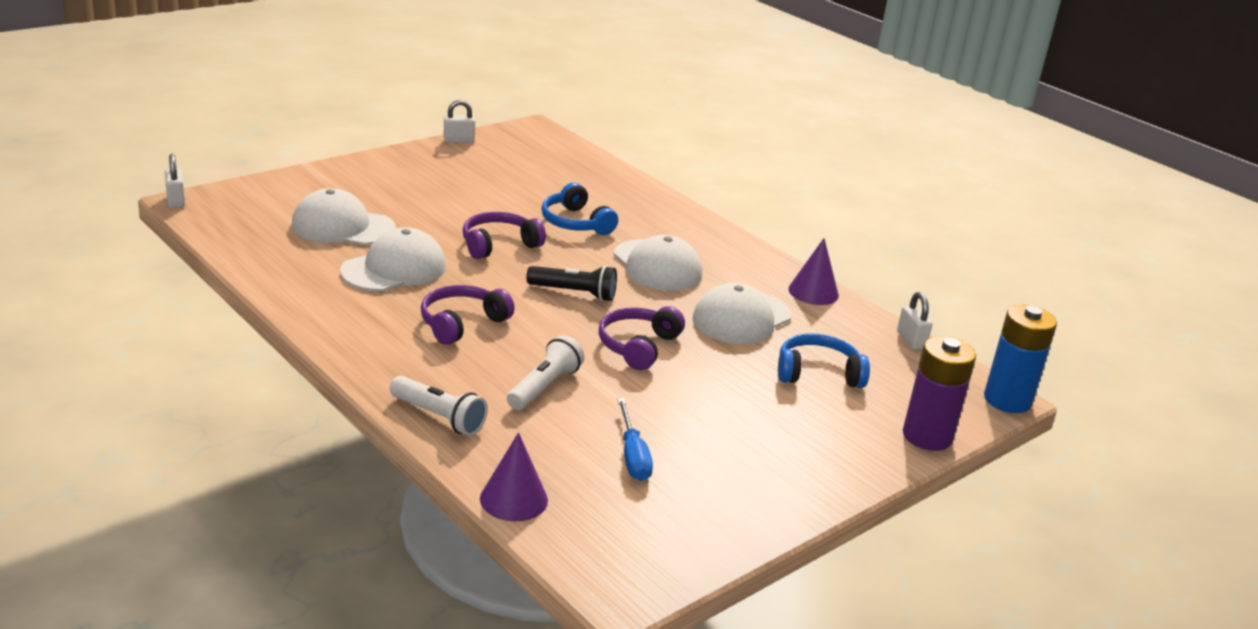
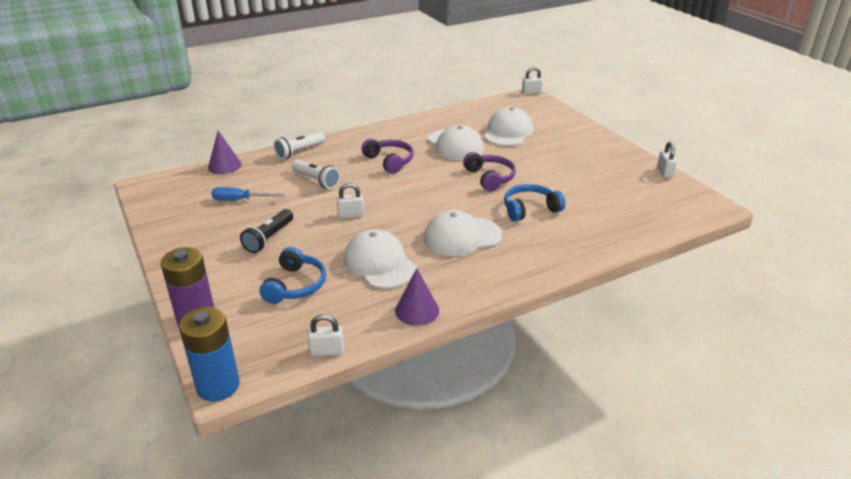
camera: 105 degrees right, 5 degrees up
black flashlight [526,265,617,301] -> black flashlight moved to [240,209,293,253]
purple headphones [599,306,685,370] -> white padlock [337,183,364,219]

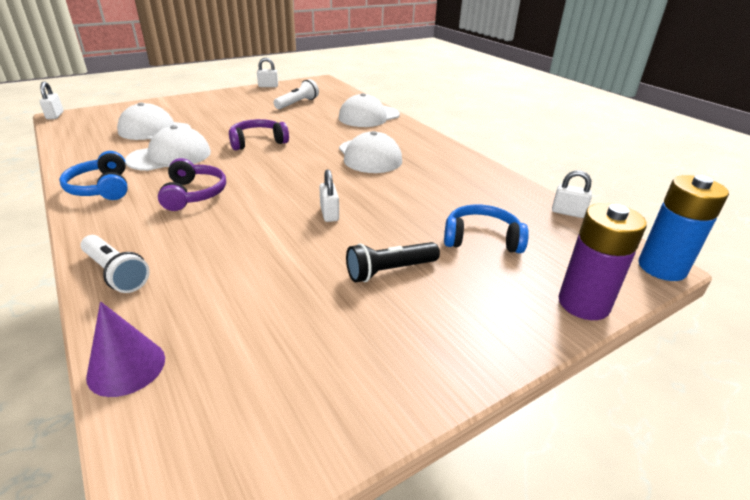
camera: 95 degrees left, 0 degrees up
blue screwdriver [212,187,285,201] -> none
black flashlight [240,209,293,253] -> black flashlight turned 135 degrees clockwise [346,242,440,282]
white flashlight [291,159,340,189] -> white flashlight moved to [274,79,319,109]
white padlock [307,314,344,356] -> white padlock turned 60 degrees counterclockwise [552,170,592,218]
white cap [343,229,417,289] -> white cap moved to [339,93,400,127]
purple headphones [361,139,414,174] -> purple headphones turned 120 degrees clockwise [158,158,226,211]
purple cone [395,268,439,326] -> none
blue headphones [504,184,565,221] -> blue headphones moved to [59,151,128,200]

